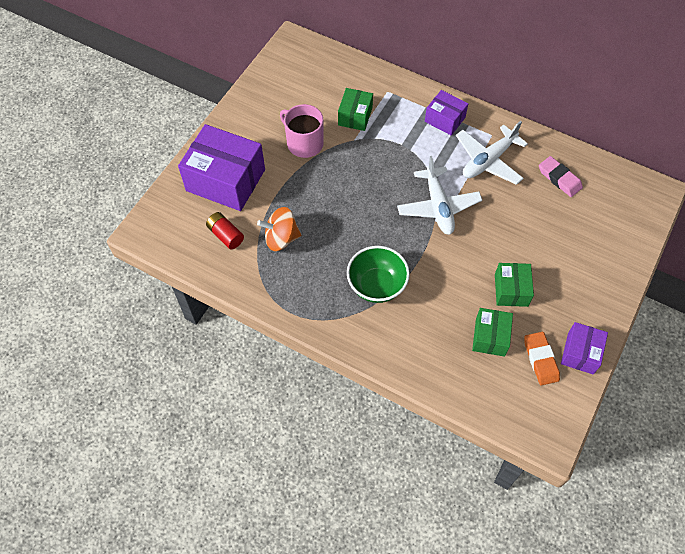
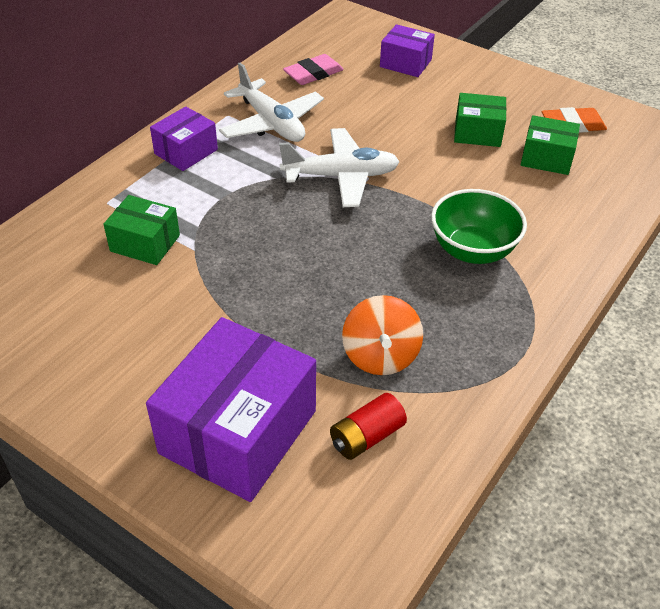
camera: 85 degrees left, 15 degrees down
pink mug [280,104,324,158] -> none
purple box [561,322,608,375] -> purple box moved to [380,24,435,77]

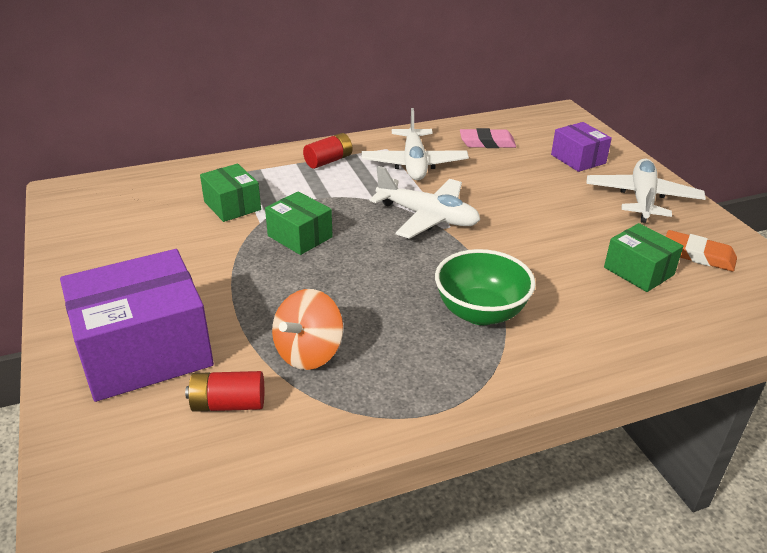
camera: 35 degrees right, 10 degrees down
purple box [150,106,218,171] -> red battery [303,133,352,169]
green box [454,93,506,147] -> green box moved to [265,191,333,255]
none -> white plane [586,159,706,223]

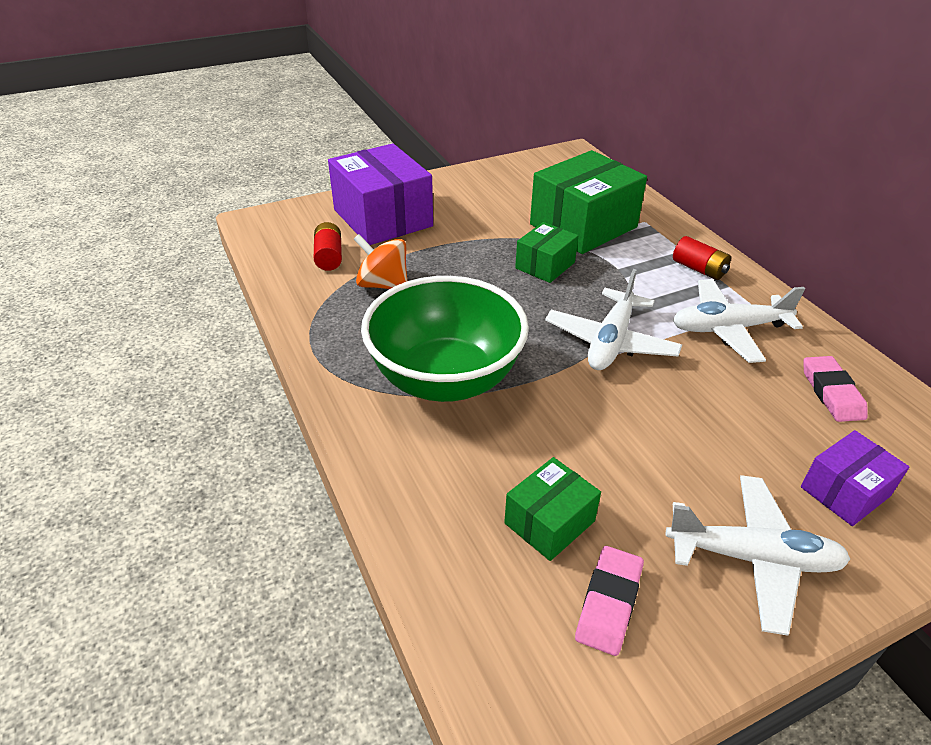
camera: 85 degrees right, 5 degrees up
green box [200,164,261,222] -> green box [530,150,647,254], size x1.88
green bowl [435,249,536,325] -> green bowl [361,276,529,402], size x1.60
orange eraser [666,230,737,271] -> pink eraser [575,546,644,656]

